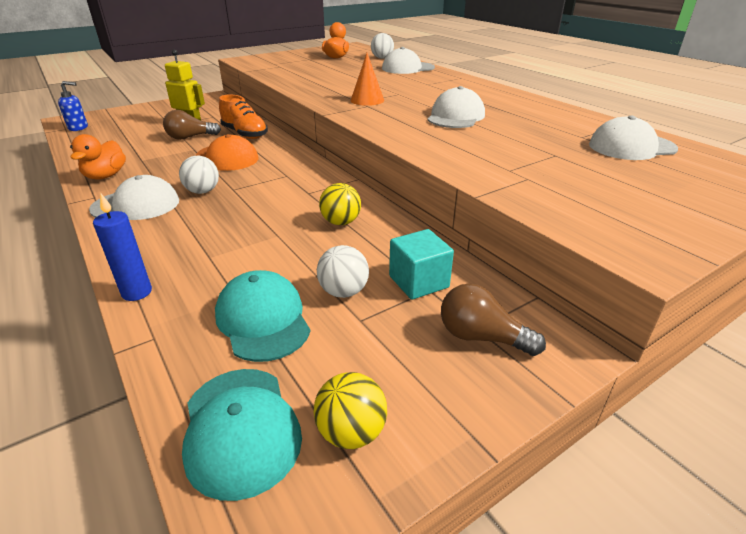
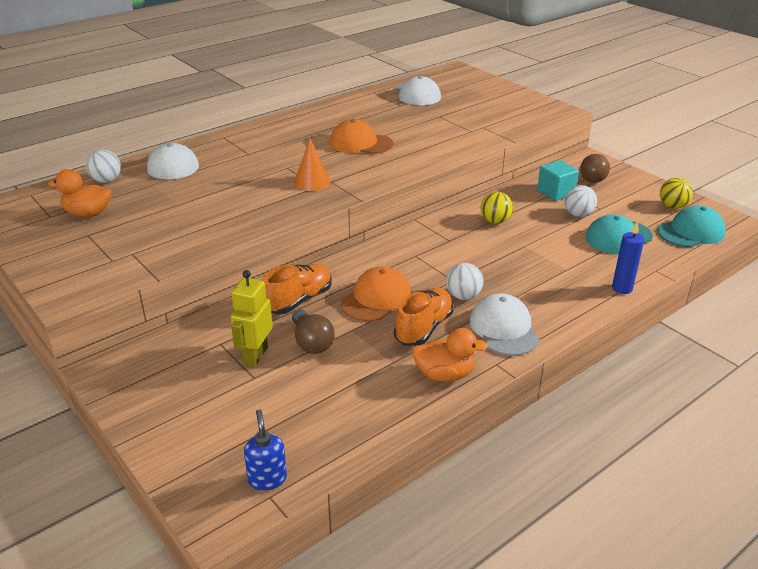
camera: 95 degrees left, 0 degrees up
white cap [427,86,485,128] -> orange cap [330,119,393,154]
none -> orange shoe [394,288,454,346]

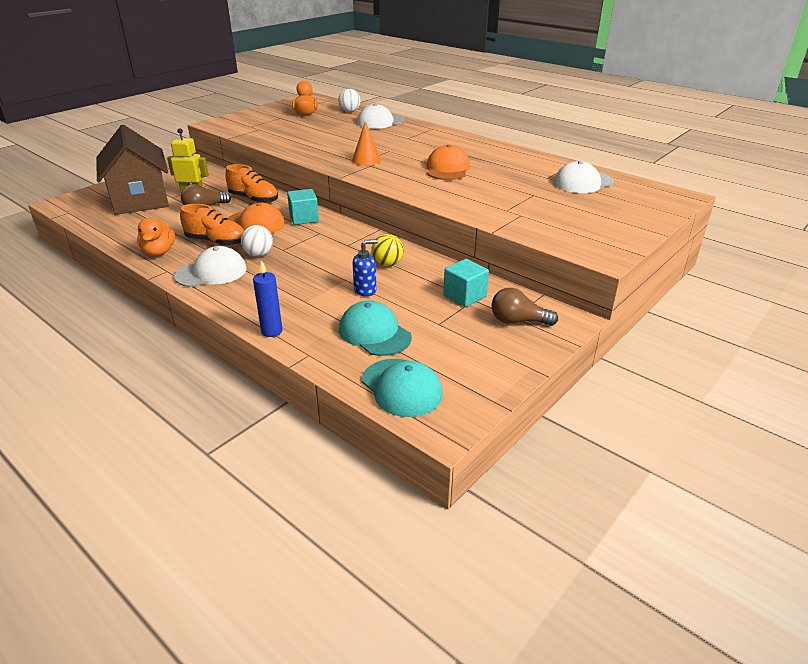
camera: 80 degrees right, 0 degrees up
blue soap dispenser [244,409,287,491] -> blue soap dispenser moved to [352,239,378,296]
white ball [565,185,597,217] -> none
yellow ball [660,178,693,209] -> none
none -> brown house [96,125,169,215]
none -> turquoise cube [287,189,319,225]

